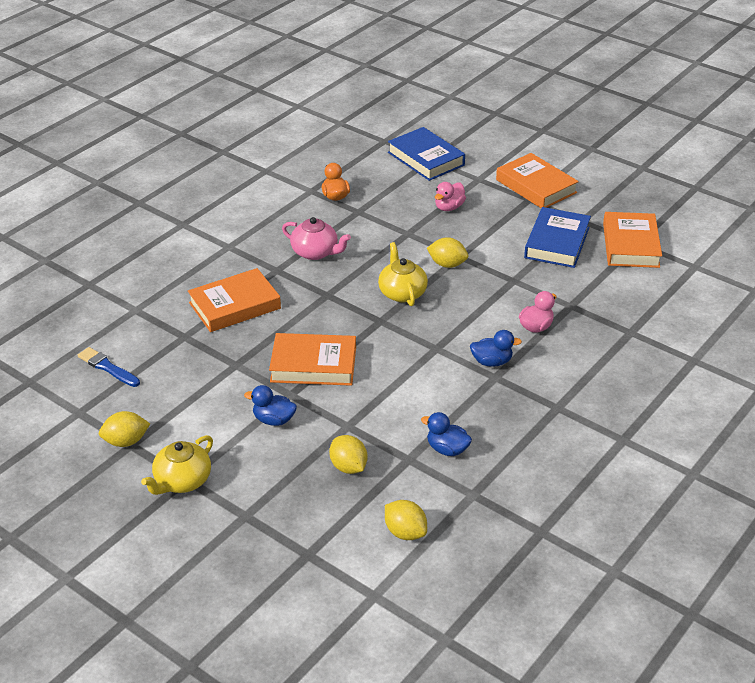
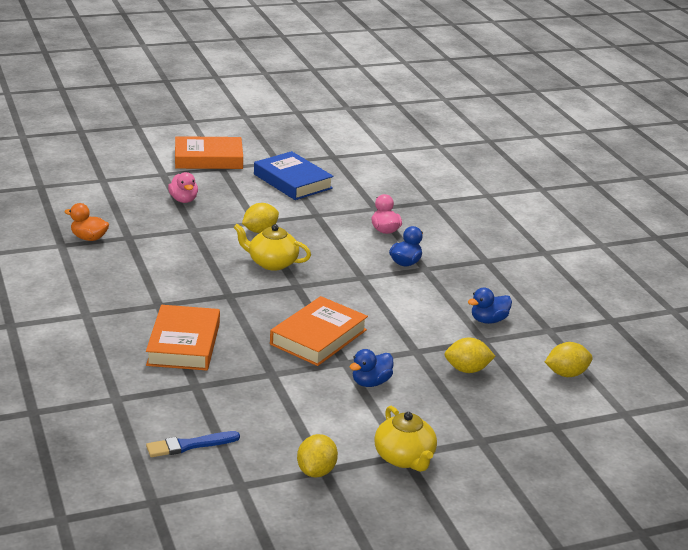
camera: 60 degrees left, 10 degrees down
pink teapot [282,217,351,260] -> none
blue book [388,127,465,181] -> none
orange book [603,212,662,268] -> none

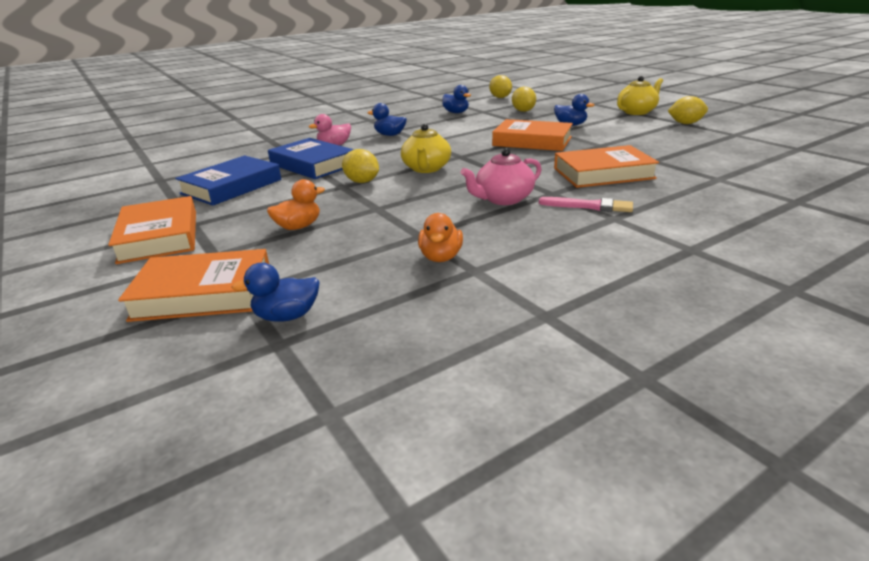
camera: 100 degrees left, 0 degrees up
blue brush [146,431,240,457] -> none
pink duck [168,172,198,203] -> orange duck [267,179,325,230]
none -> orange book [118,249,269,322]
none -> blue duck [232,263,320,322]
none -> blue book [268,138,354,179]
none -> pink teapot [461,148,542,205]
none -> pink brush [539,197,633,212]

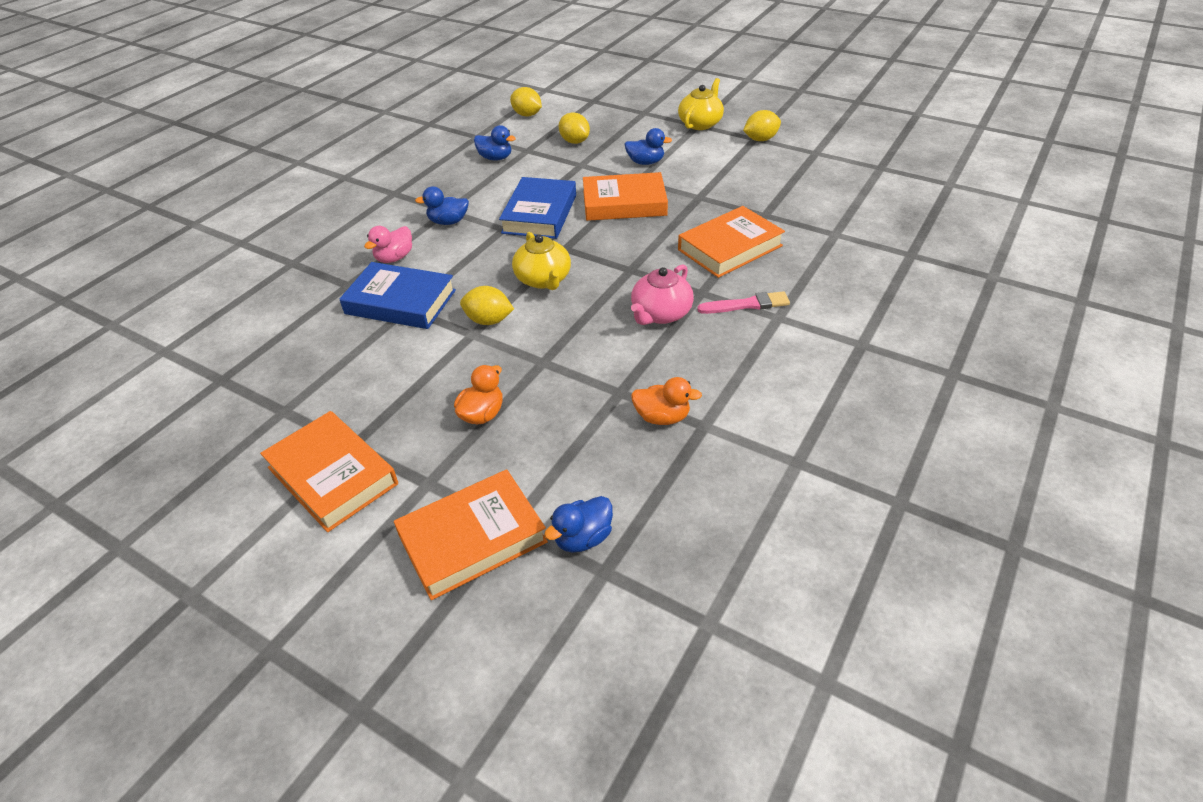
camera: 25 degrees left, 15 degrees up
blue book [175,156,281,206] -> blue book moved to [499,177,576,239]
orange duck [418,213,463,262] -> orange duck turned 60 degrees counterclockwise [631,377,702,425]

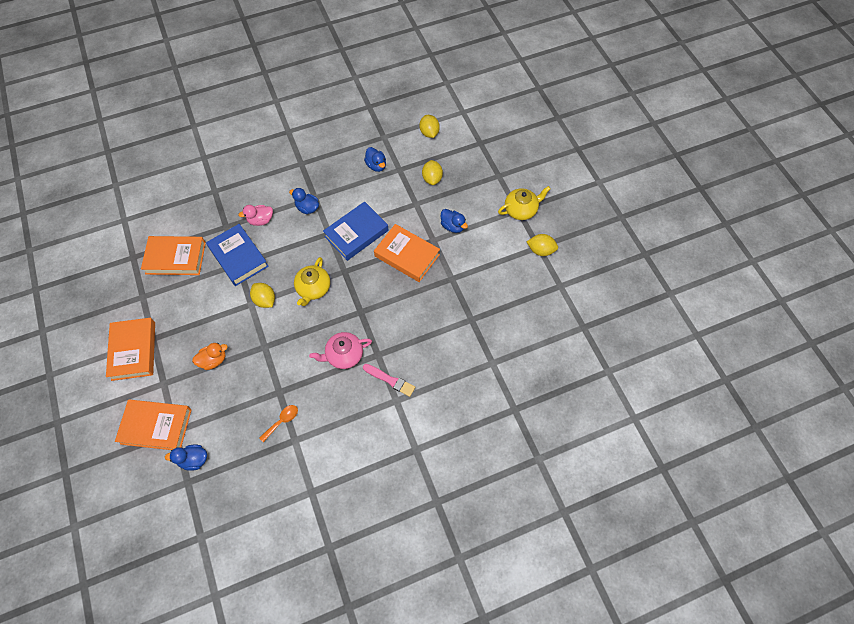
camera: 35 degrees right, 20 degrees up
orange duck [631,377,702,425] -> orange spoon [259,405,298,442]
orange book [678,206,785,278] -> orange book moved to [141,236,206,275]

